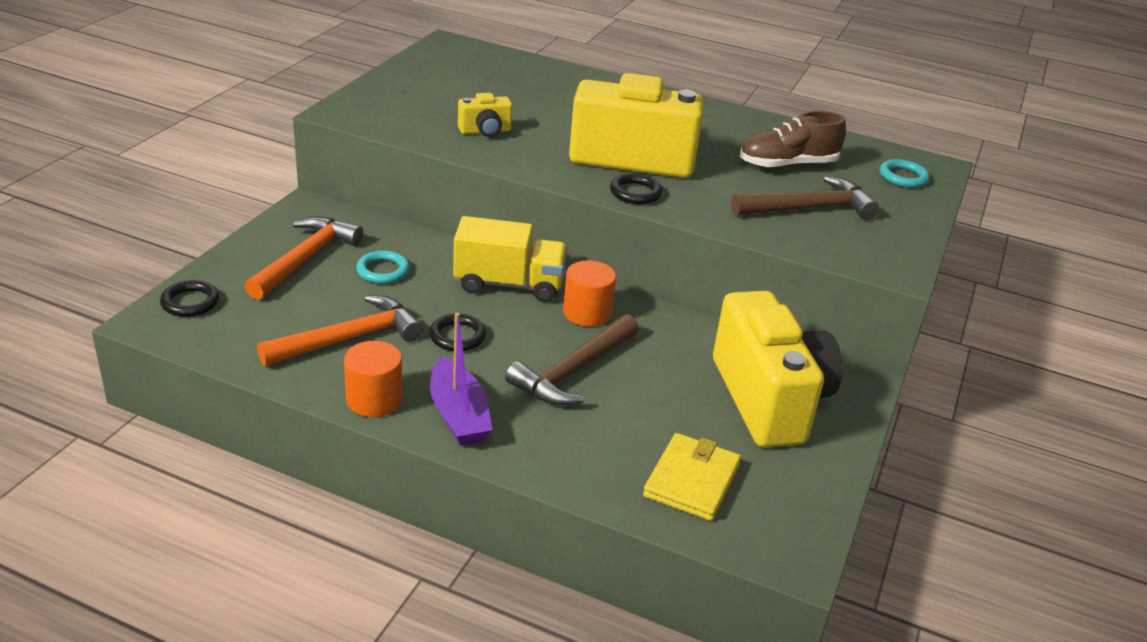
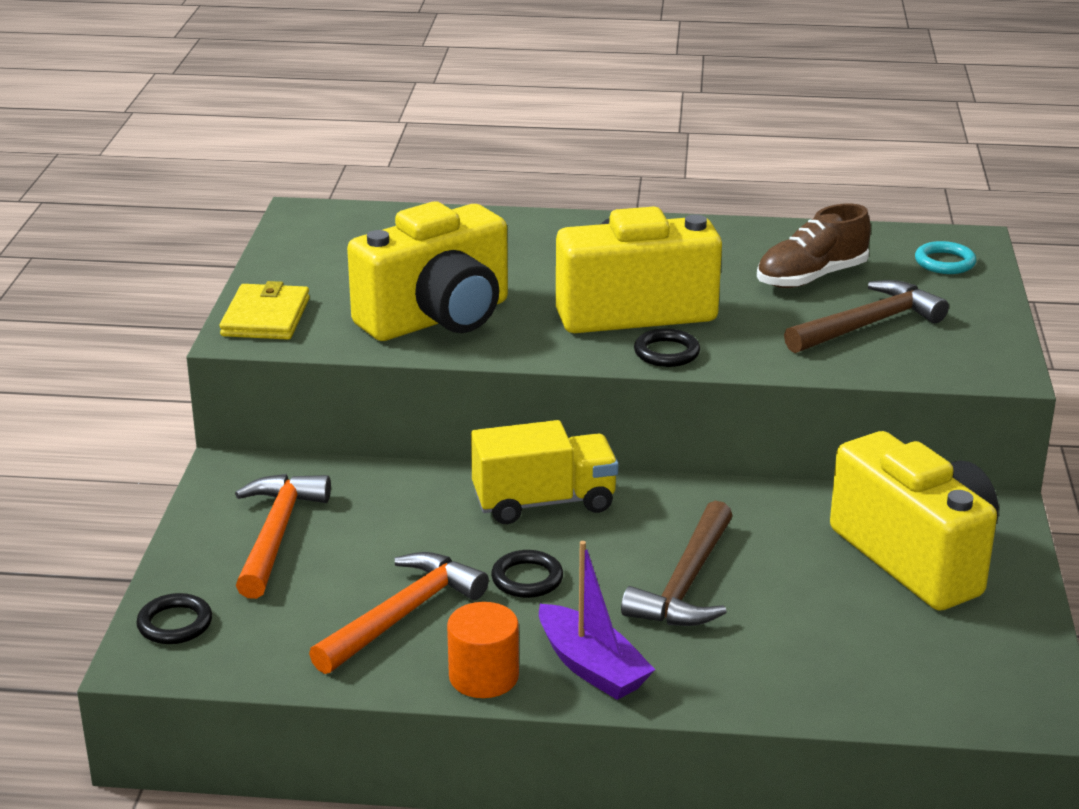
camera: 15 degrees left, 5 degrees down
turquoise ring [356,250,410,284] -> none
yellow camera [458,93,512,137] -> yellow camera [347,202,508,341], size x2.32
orange cylinder [563,260,616,327] -> none
yellow wallet [643,433,741,521] -> yellow wallet moved to [220,281,310,340]

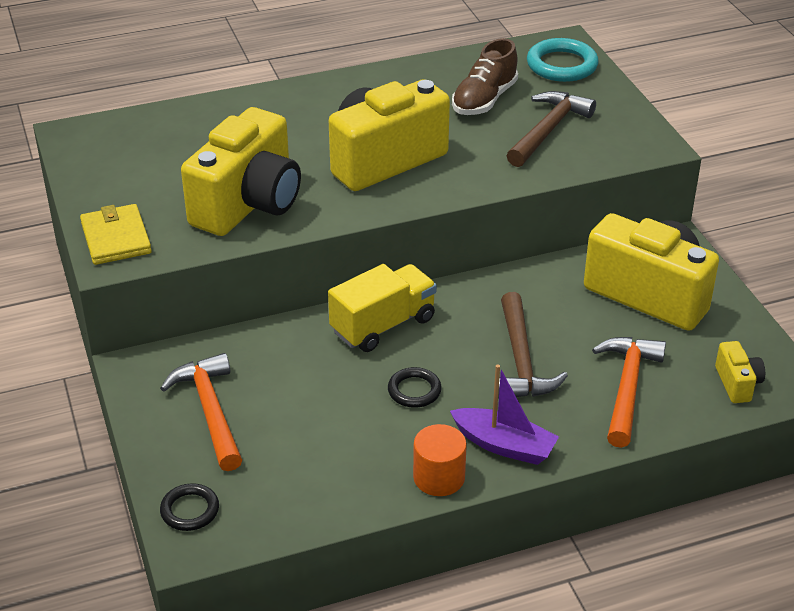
camera: 25 degrees left, 10 degrees up
orange hammer [309,552,489,674] -> orange hammer moved to [592,337,666,448]
black ring [634,328,700,367] -> none
turquoise ring [915,241,976,274] -> turquoise ring [527,38,599,82], size x1.62
none -> yellow camera [715,341,765,403]

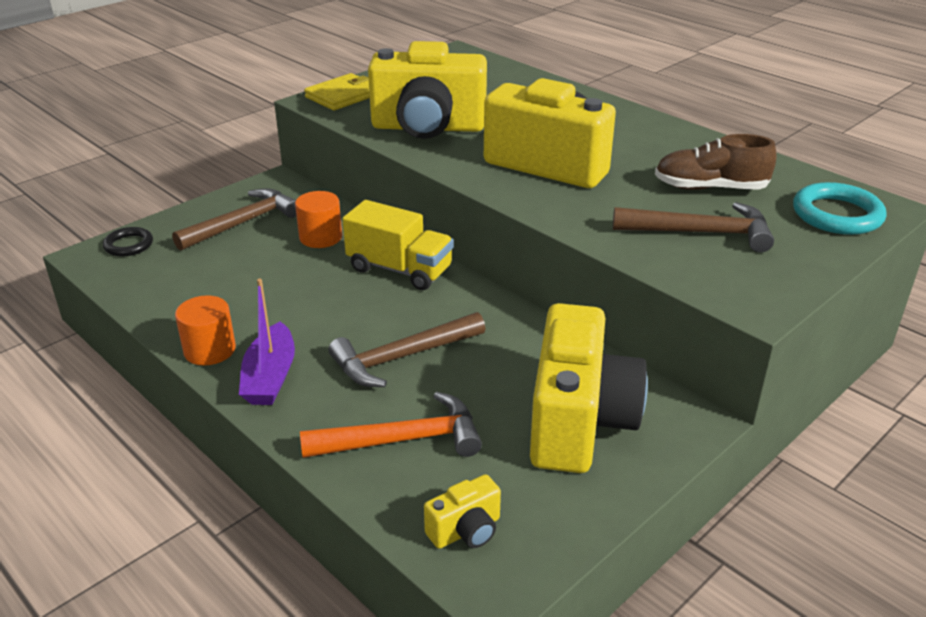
camera: 65 degrees right, 5 degrees down
orange hammer [160,353,242,471] -> brown hammer [172,188,296,251]
black ring [388,367,442,408] -> none
none -> orange cylinder [295,191,342,248]

